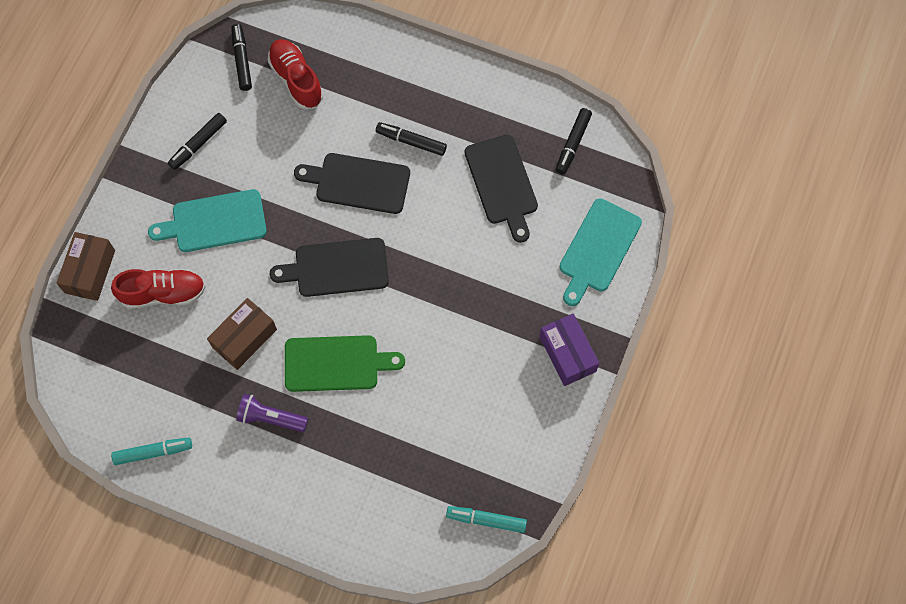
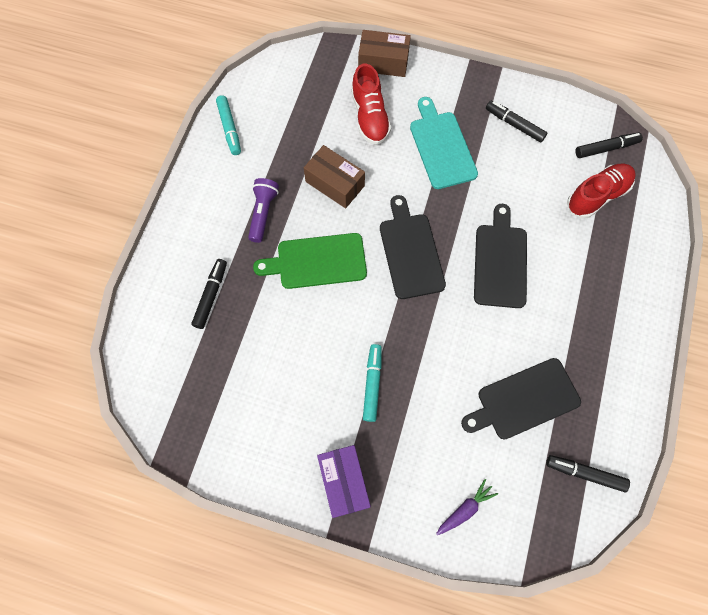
camera: 85 degrees right, 0 degrees up
green cutting board [285,335,405,392] -> green cutting board turned 90 degrees clockwise [253,233,367,289]
black marker [376,122,447,156] -> black marker moved to [191,259,227,329]
turquoise marker [446,506,527,533] -> turquoise marker moved to [363,344,382,422]
purple box [539,313,599,386] -> purple box turned 75 degrees counterclockwise [317,445,371,518]
turquoise cutting board [559,198,642,306] -> purple carrot [436,479,498,535]

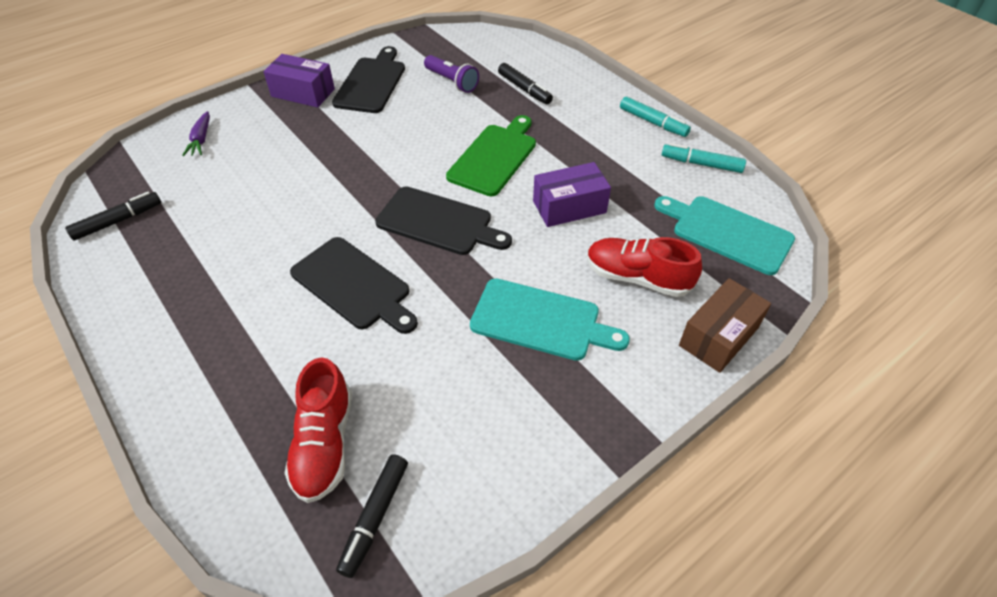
camera: 125 degrees right, 20 degrees down
purple flashlight [248,178,279,243] -> purple flashlight moved to [424,55,479,93]
brown box [304,145,365,208] -> purple box [533,162,611,227]
turquoise marker [363,344,382,422] -> turquoise marker moved to [620,96,691,137]
black cutting board [461,358,581,440] -> black cutting board moved to [332,46,405,113]
black marker [486,100,547,143] -> none
none -> turquoise cutting board [654,196,795,275]

